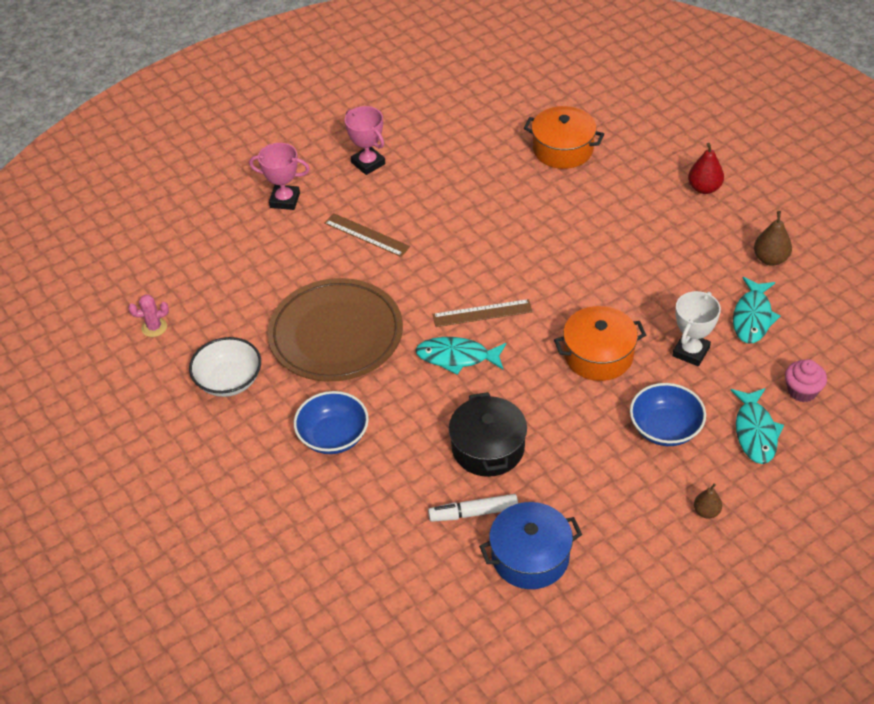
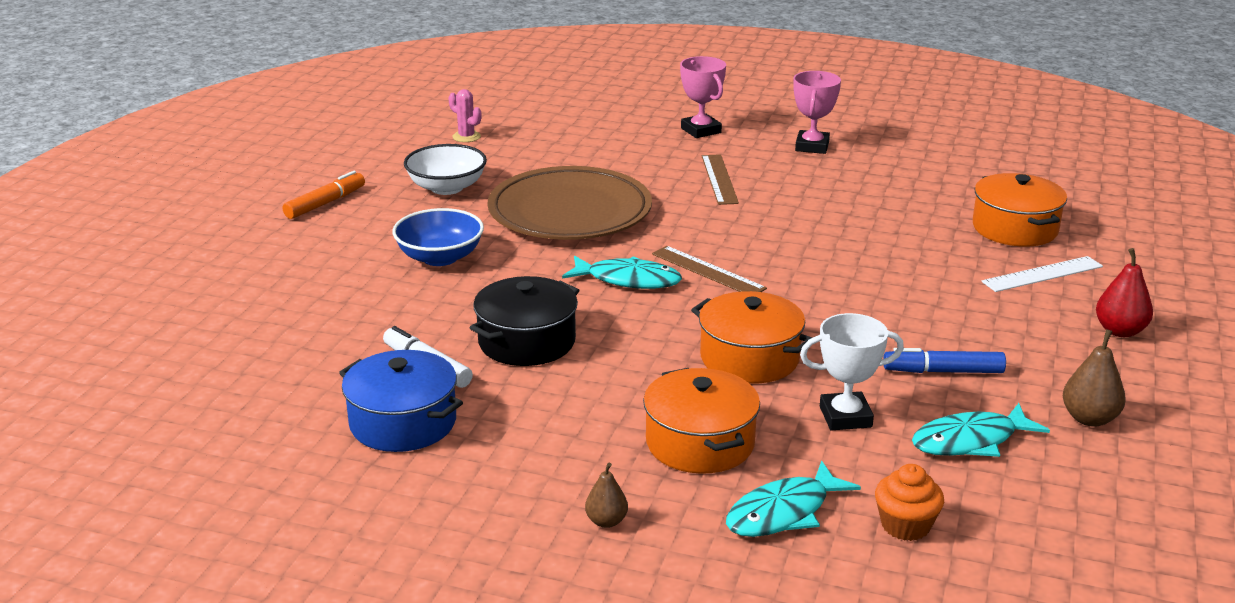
camera: 50 degrees right, 20 degrees down
turquoise fish [415,337,506,375] -> turquoise fish turned 135 degrees clockwise [562,256,682,289]
blue bowl [630,383,706,446] -> orange pot [643,368,760,474]
pink cupcake [785,359,827,402] -> orange cupcake [875,464,944,541]
none -> orange marker [282,171,365,219]
none -> blue marker [883,348,1006,373]
none -> white ruler [982,256,1103,292]

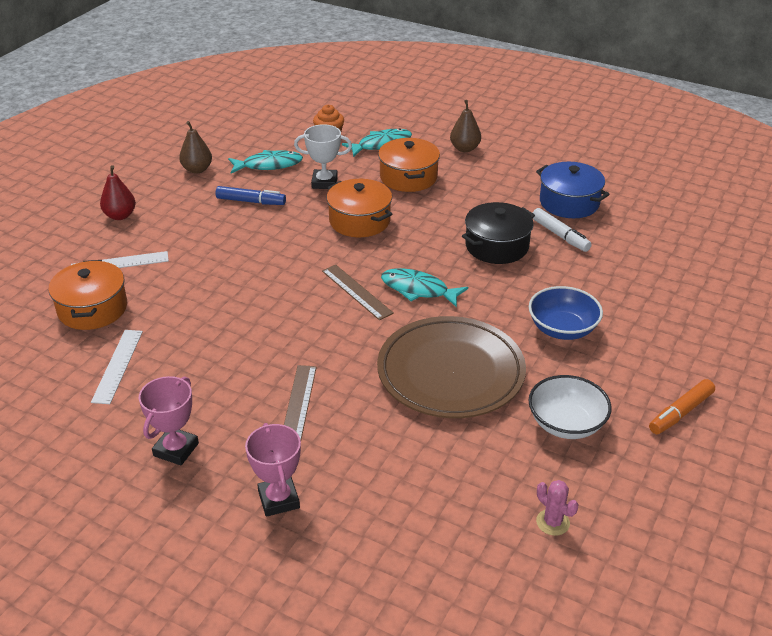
camera: 170 degrees left, 10 degrees up
brown pear [585,463,628,528] -> brown pear [450,100,481,152], size x1.54
none -> white ruler [91,330,143,404]

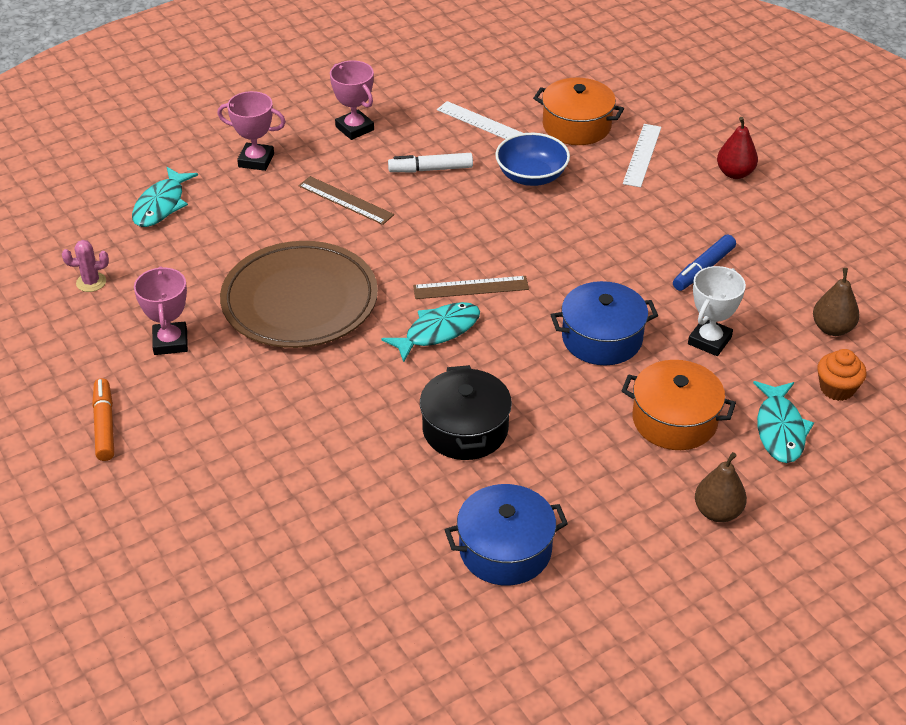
camera: 120 degrees right, 5 degrees up
brown pear [179,121,212,174] -> brown pear moved to [813,268,860,336]
turquoise fish [228,150,303,174] -> turquoise fish moved to [132,167,198,227]
orange pot [327,179,392,237] -> blue pot [551,281,658,365]
white bowl [528,375,612,439] -> pink trophy [134,266,188,355]
blue bowl [529,286,603,340] -> blue bowl moved to [495,133,570,186]
white marker [533,208,592,252] -> white marker moved to [388,153,473,172]

